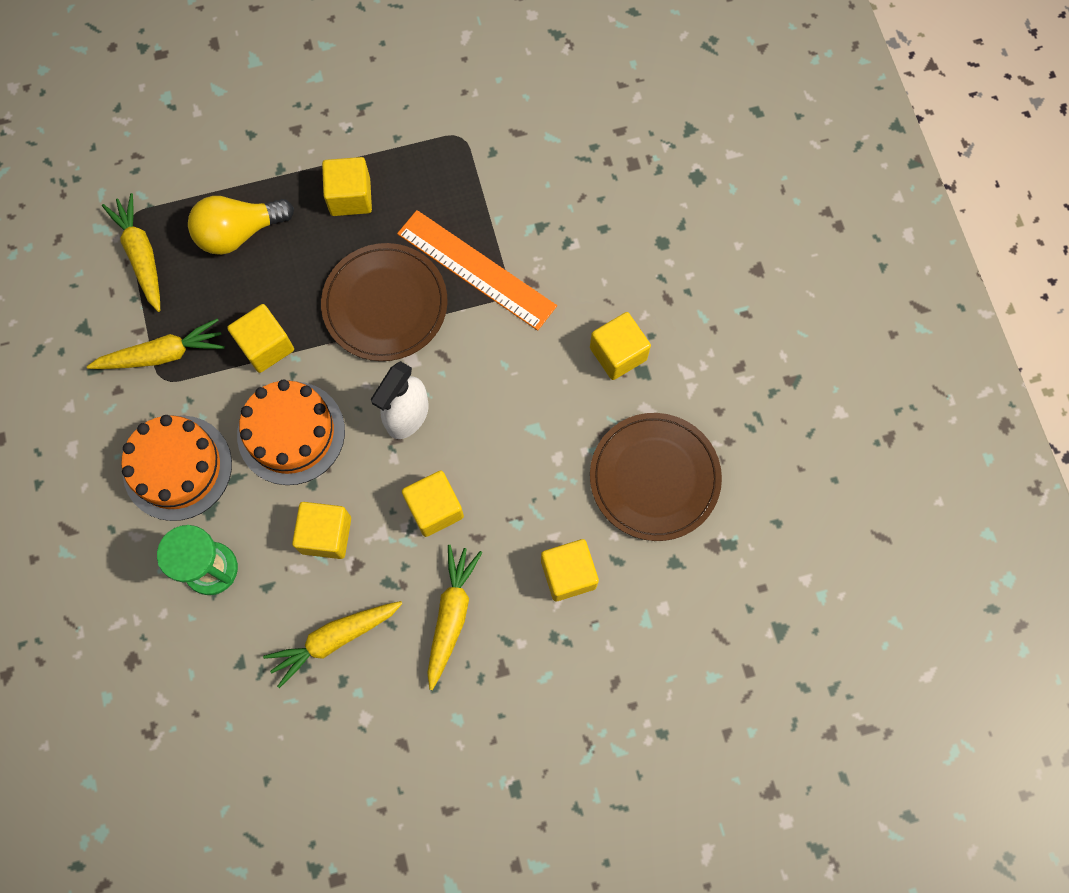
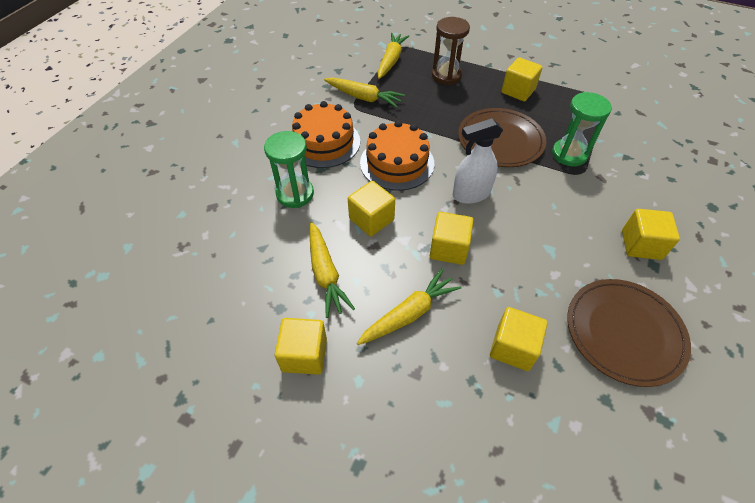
camera: 40 degrees right, 20 degrees down
yellow light bulb [188,196,294,255] -> brown hourglass [432,17,470,85]
yellow cube [227,304,294,373] -> yellow cube moved to [274,318,327,375]
yellow carrot [263,601,403,688] -> yellow carrot turned 120 degrees counterclockwise [310,222,355,318]
orange ruler [397,210,557,331] -> green hourglass [552,92,612,166]

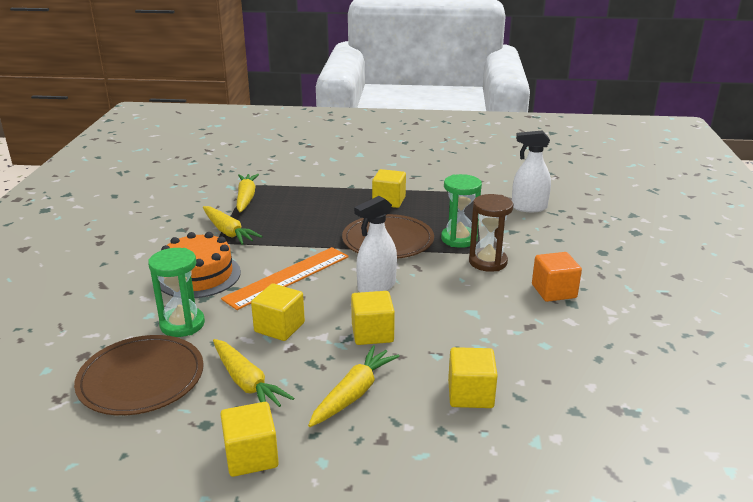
camera: 20 degrees left, 25 degrees down
yellow carrot [324,78,405,108] -> yellow carrot turned 45 degrees clockwise [203,206,263,245]
orange cake [360,120,434,191] -> orange ruler [221,247,349,310]
brown hourglass [432,17,470,85] -> brown hourglass moved to [469,194,513,272]
brown plate [567,279,691,387] -> brown plate moved to [74,335,204,416]
yellow cube [622,209,680,260] -> orange cube [532,252,582,302]
none -> white spray bottle [512,131,551,212]

